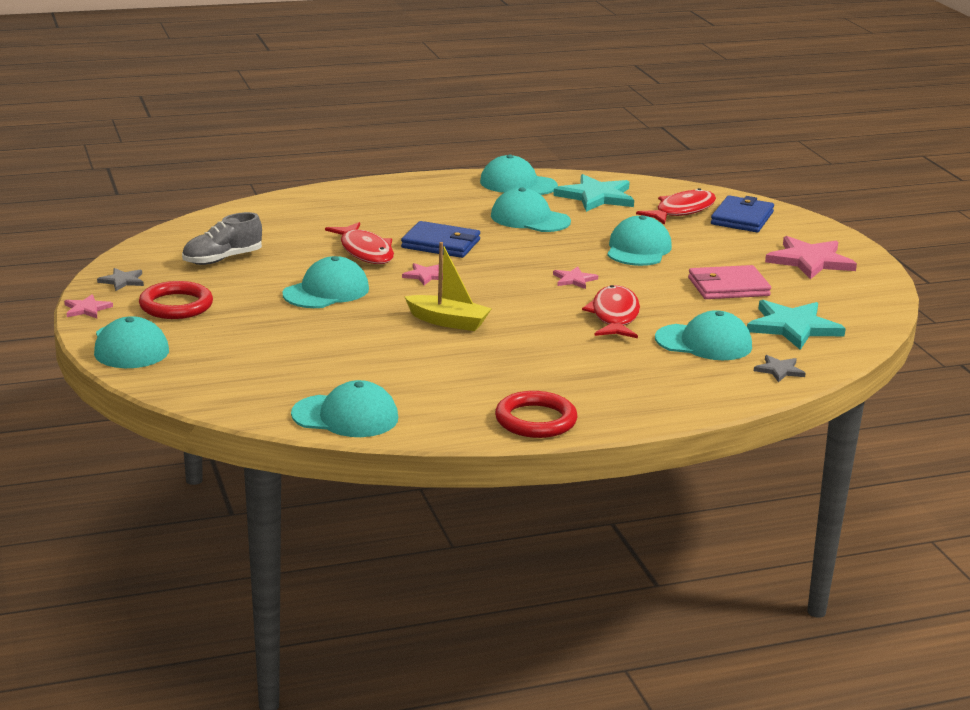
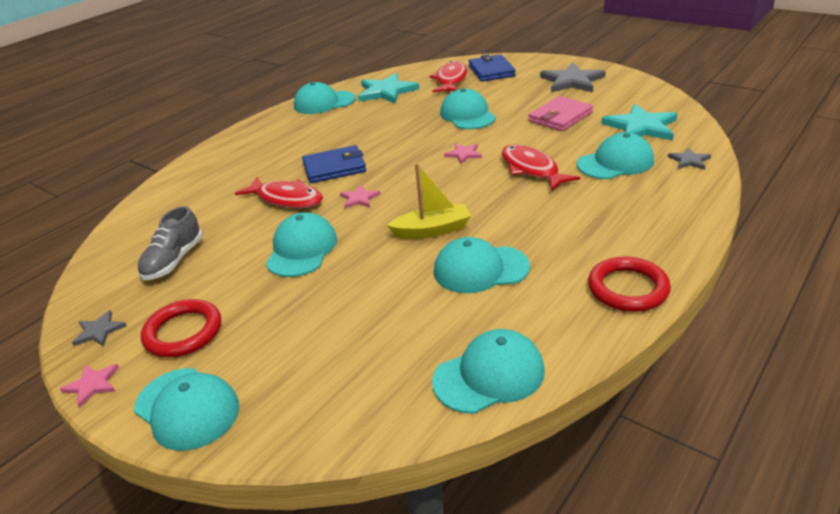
camera: 30 degrees left, 10 degrees up
turquoise cap [491,187,571,232] -> turquoise cap moved to [434,237,530,293]
pink star [765,236,857,280] -> grey star [540,63,606,92]

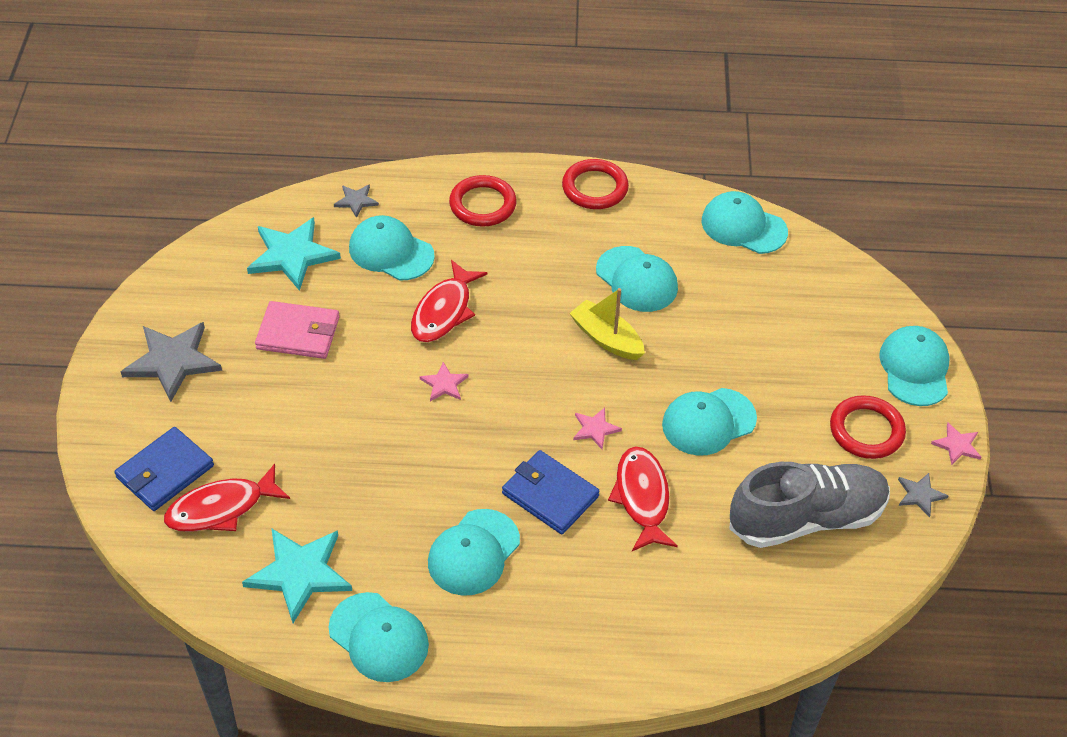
camera: 130 degrees left, 15 degrees up
grey shoe [137,206,203,280] -> grey shoe [729,462,890,548], size x1.69
turquoise cap [440,88,496,129] -> turquoise cap moved to [428,509,520,596]
none -> red ring [449,175,517,227]

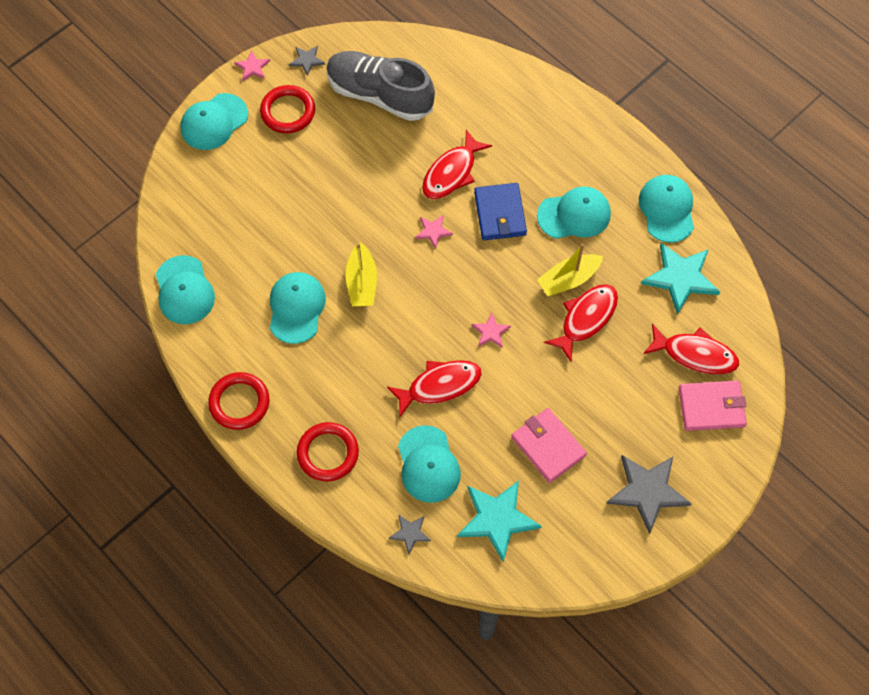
camera: 135 degrees left, 15 degrees up
blue wallet [114,427,214,511] -> pink wallet [679,380,747,431]
turquoise cap [662,388,757,456] -> none
none -> yellow boat [537,244,603,296]
none -> red fish [544,284,618,362]

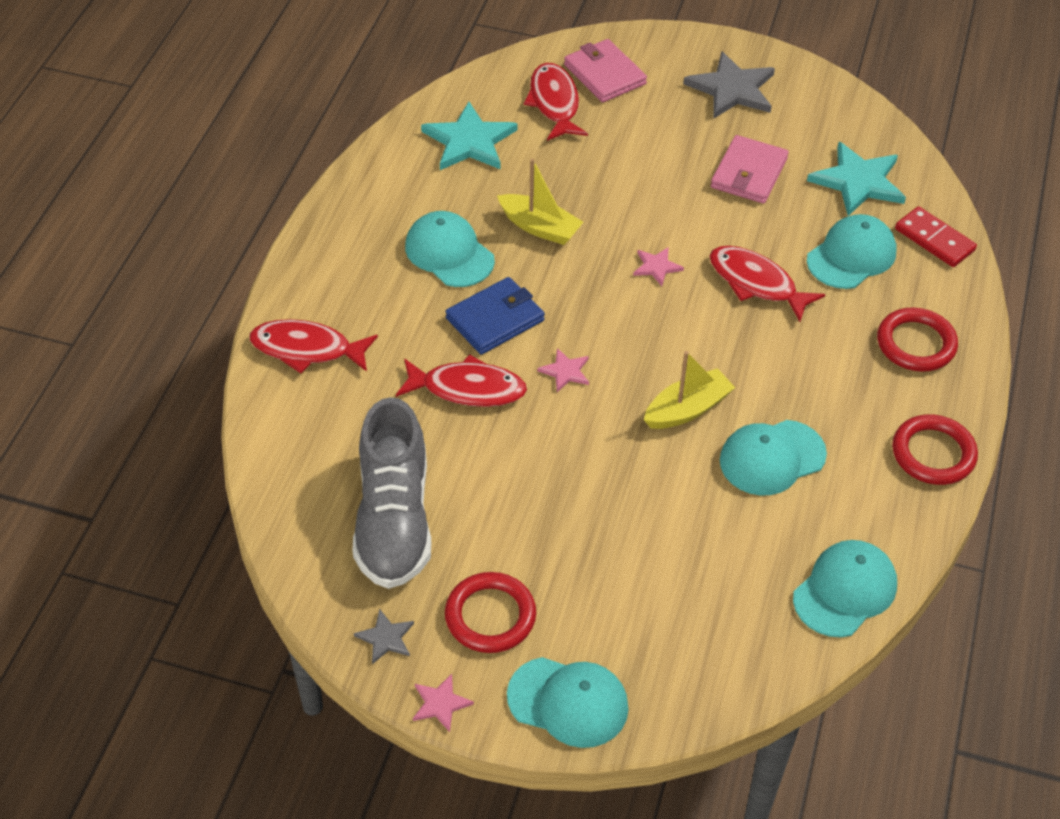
camera: 120 degrees left, 15 degrees down
grey star [389,515,431,554] -> red domino [895,206,977,267]
red fish [544,284,618,362] -> red fish moved to [250,319,378,373]
turquoise cap [639,175,694,243] -> none

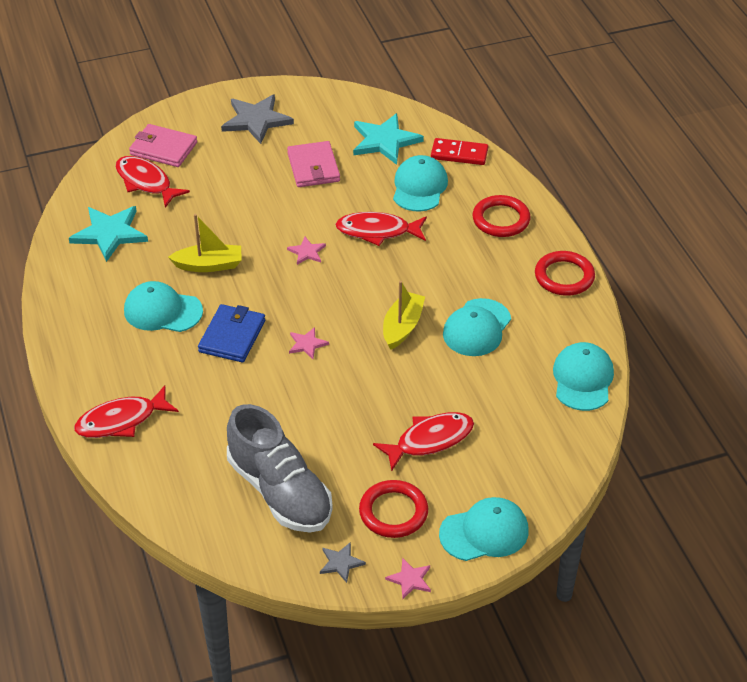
camera: 35 degrees left, 5 degrees down
red fish [396,354,527,407] -> red fish moved to [373,412,474,471]

